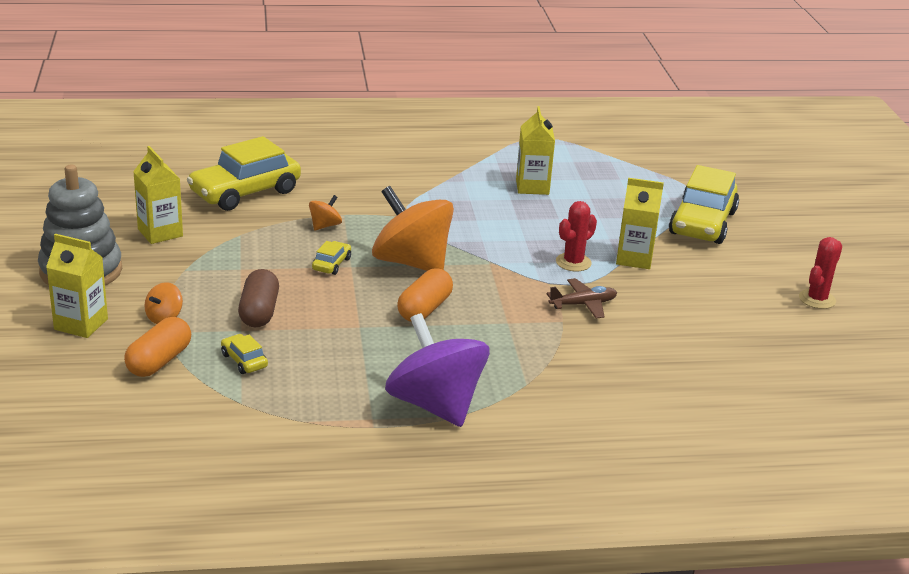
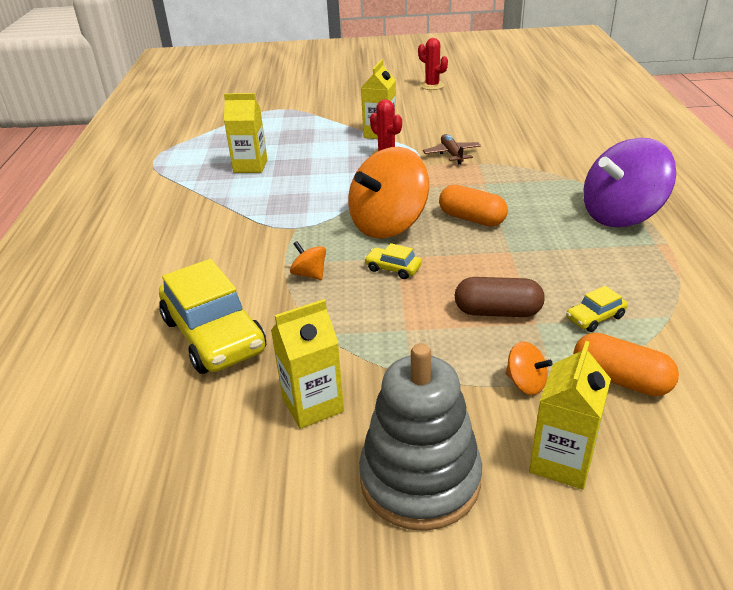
camera: 80 degrees left, 5 degrees up
yellow car [669,165,739,244] -> none

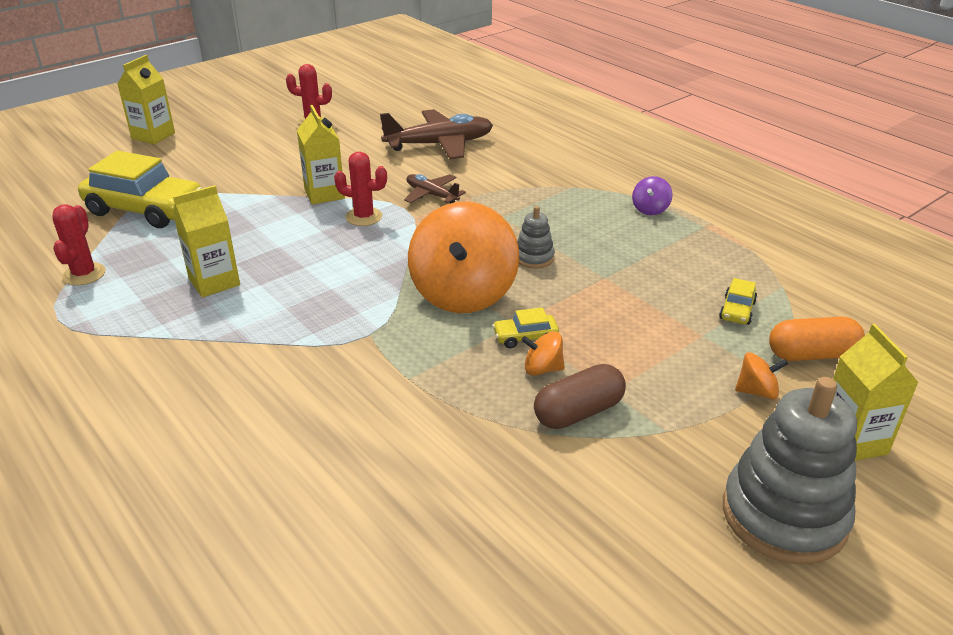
camera: 40 degrees left, 0 degrees up
yellow car [159,259,266,374] -> yellow car moved to [78,151,202,228]
yellow carton [271,299,344,429] -> yellow carton moved to [117,55,175,144]
orange spinning top [290,241,326,280] -> orange spinning top moved to [521,332,565,376]
orange capsule [439,185,508,226] -> grey stacking toy [517,206,555,269]
brown capsule [455,277,545,317] -> brown capsule moved to [534,364,626,429]
purple spinning top [583,138,676,227] -> purple spinning top [632,176,673,215], size x0.42
none -> red cactus [52,204,106,285]
none -> brown plane [380,109,493,159]

